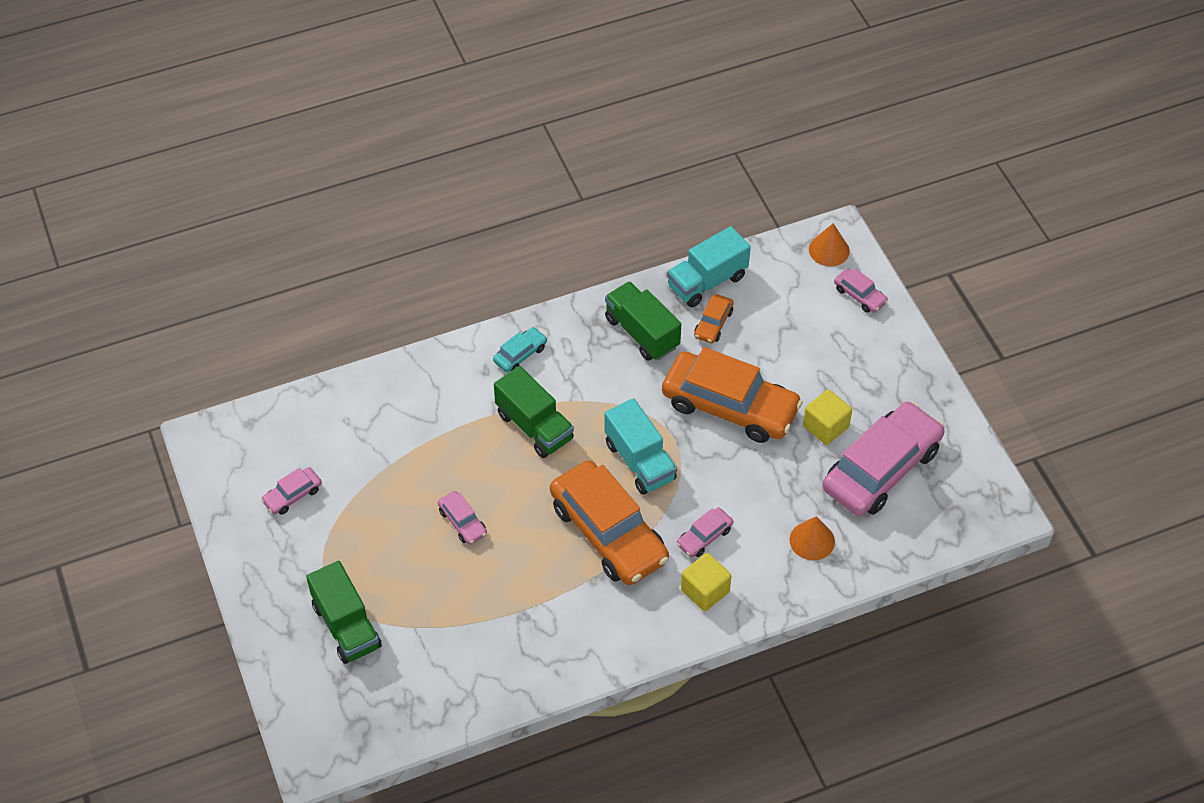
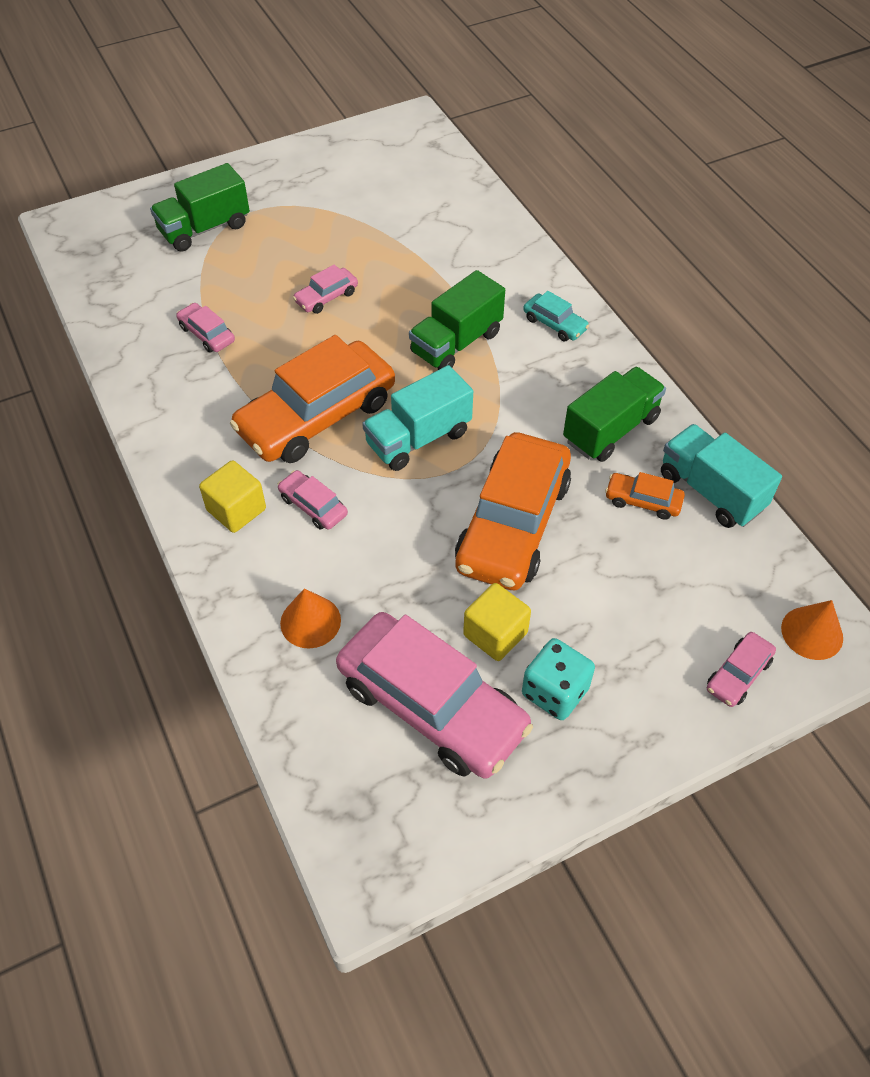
camera: 85 degrees right, 0 degrees up
pink car [261,467,322,515] -> pink car moved to [176,303,235,353]
none -> turquoise dice [522,638,595,720]

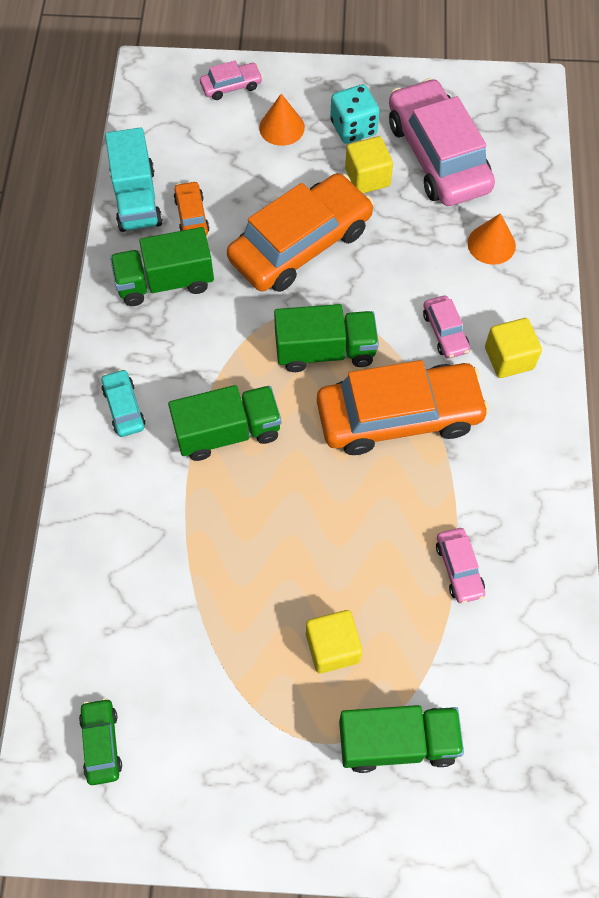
camera: 150 degrees left, 10 degrees up
pink car [293,264,358,314] -> none
turquoise truck [362,365,473,471] -> green truck [274,304,379,372]
orange car [605,472,685,520] -> orange car turned 150 degrees counterclockwise [173,181,210,236]
orange cone [781,600,843,660] -> orange cone moved to [259,94,305,146]
none -> green car [79,698,122,785]
none -> yellow cube [306,610,362,673]

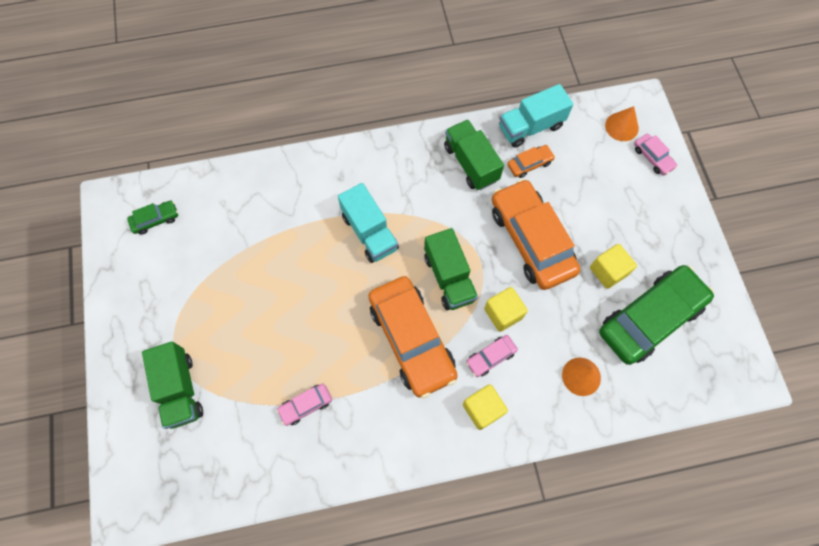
camera: 75 degrees right, 5 degrees up
turquoise car [102,369,145,437] -> none
green truck [168,385,281,461] -> turquoise truck [338,183,399,263]
orange car [227,173,374,292] -> orange car turned 150 degrees counterclockwise [492,179,580,290]
orange cone [259,94,305,146] -> orange cone moved to [605,106,639,141]
yellow cube [306,610,362,673] -> yellow cube moved to [484,287,528,332]
turquoise dice [330,84,379,144] -> none
pink car [389,78,495,206] -> green car [599,265,714,365]

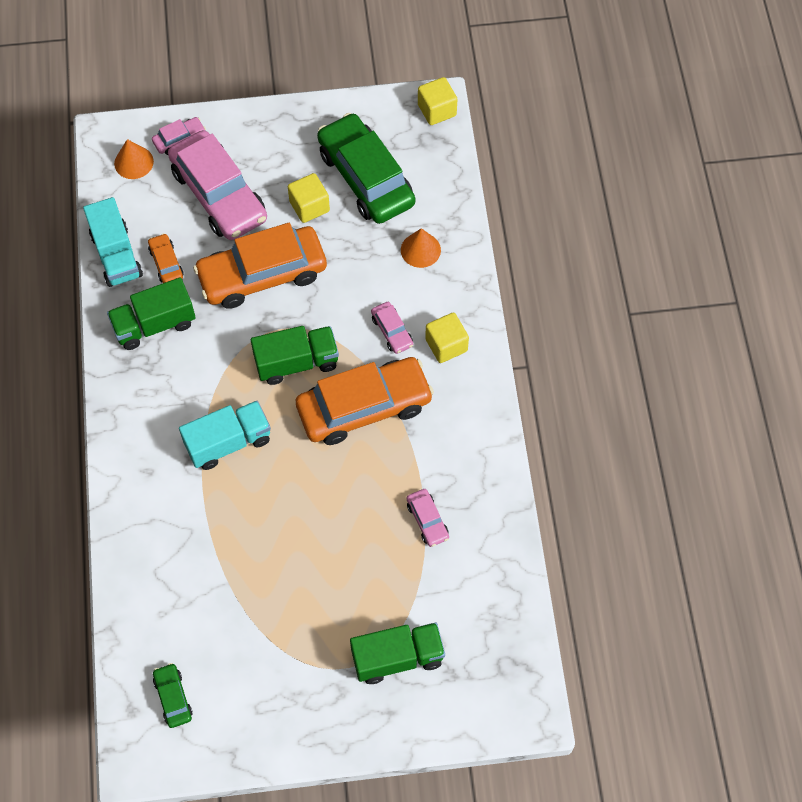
camera: 85 degrees left, 5 degrees down
yellow cube [484,287,528,332] -> yellow cube moved to [418,77,458,125]
none -> pink car [168,130,267,240]

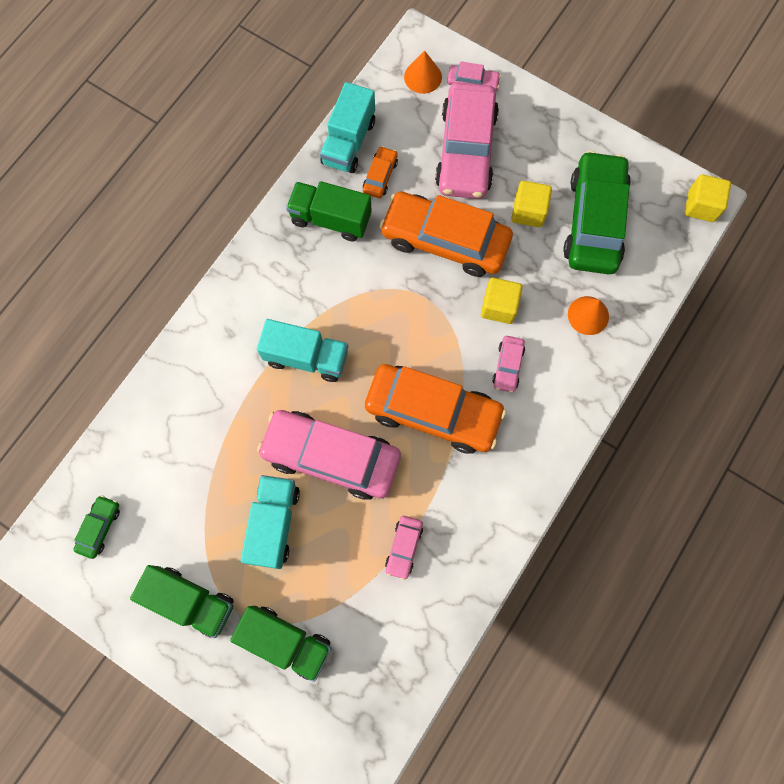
camera: 40 degrees right, 10 degrees up
green truck [251,326,339,385] -> green truck moved to [130,565,234,638]
yellow cube [425,312,469,363] -> yellow cube moved to [481,278,523,324]
none -> turquoise truck [240,475,300,569]
none -> pink car [257,410,401,500]

